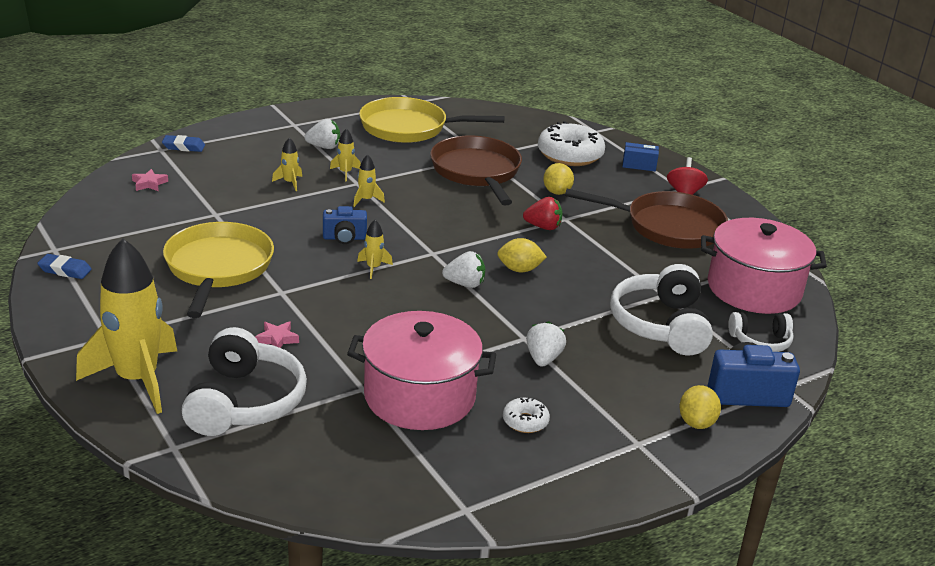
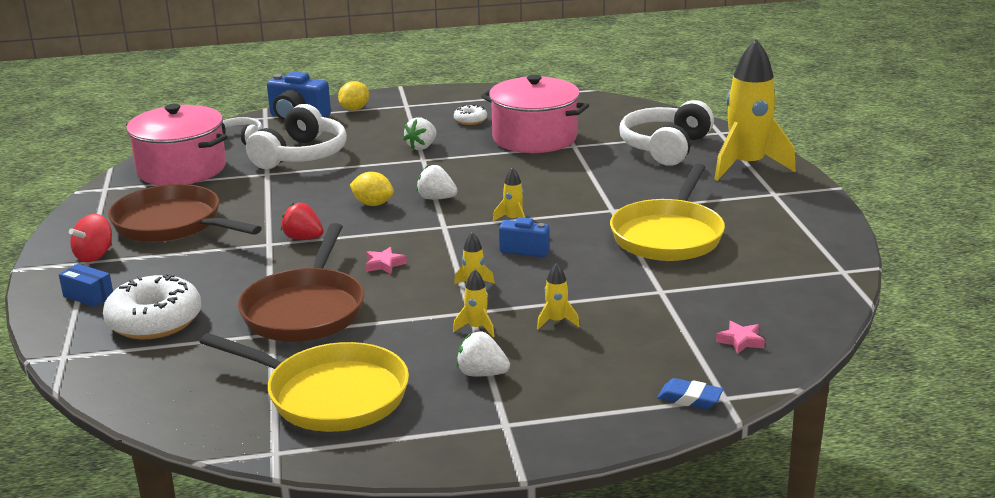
camera: 155 degrees left, 5 degrees down
blue eraser [37,254,92,279] -> none
pink star [255,321,299,348] -> pink star moved to [365,247,407,274]
yellow lemon [543,163,574,195] -> none

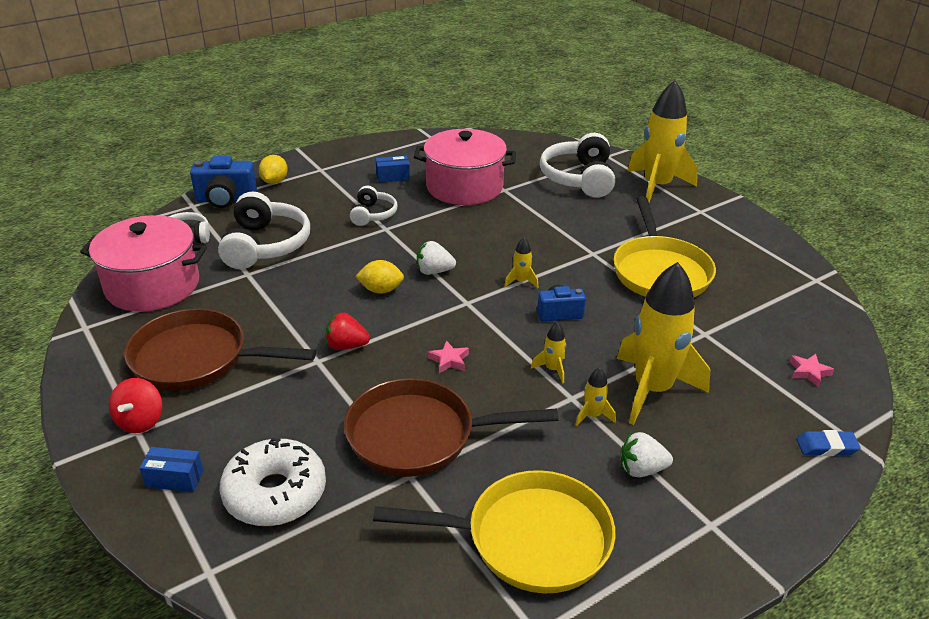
camera: 25 degrees left, 10 degrees up
brown pan [238,223,365,342] -> brown pan turned 105 degrees clockwise [344,378,558,477]
white strawberry [403,117,437,150] -> white headphones [350,186,397,226]
white donut [454,105,487,125] -> blue box [376,156,410,183]
yellow rocket [537,263,580,330] -> yellow rocket [617,262,710,425], size x2.49

